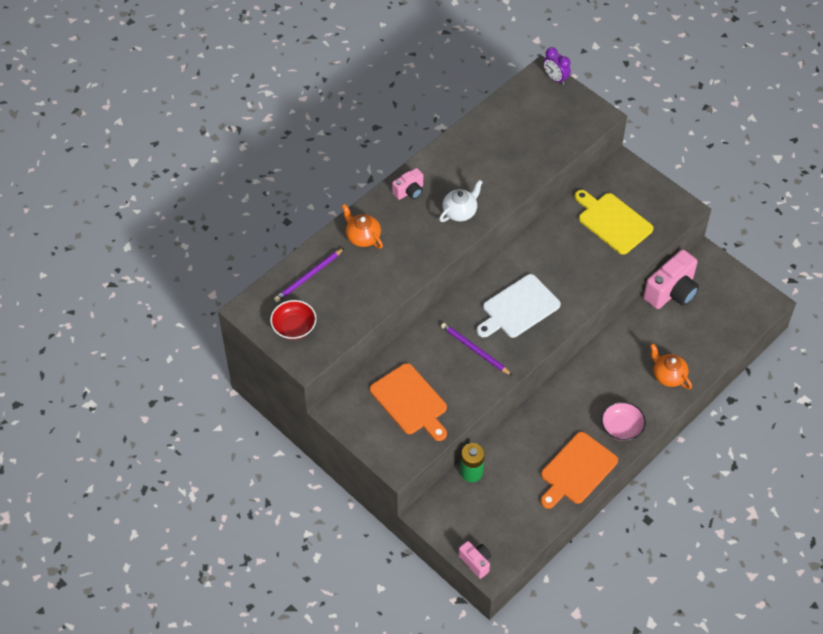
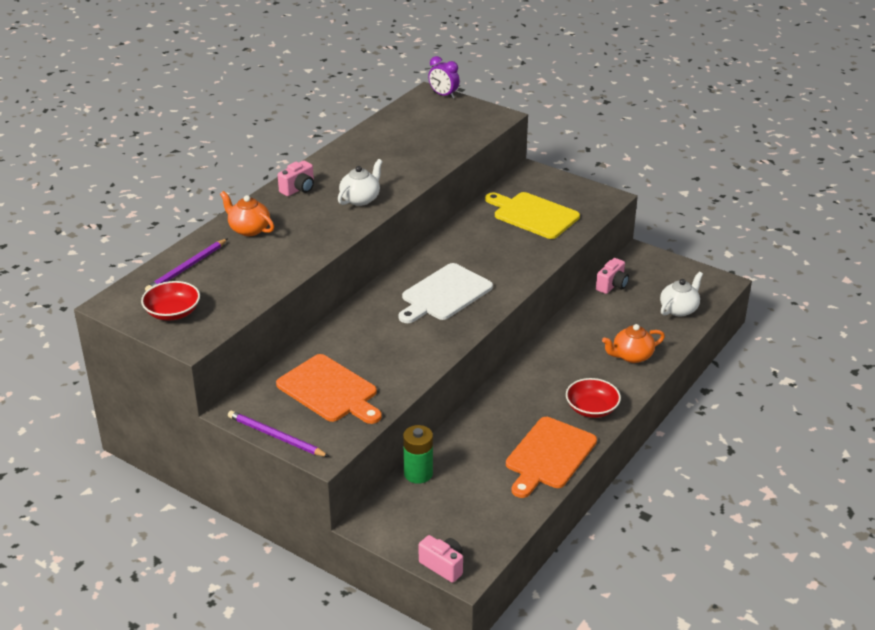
camera: 10 degrees left, 20 degrees down
purple pencil [441,323,513,376] -> purple pencil moved to [228,411,329,457]
pink bowl [601,402,646,441] -> red bowl [566,378,621,418]
pink camera [643,249,699,309] -> pink camera [596,258,629,294], size x0.55
orange teapot [650,343,692,389] -> orange teapot turned 60 degrees counterclockwise [602,324,665,363]
none -> white teapot [660,272,703,317]

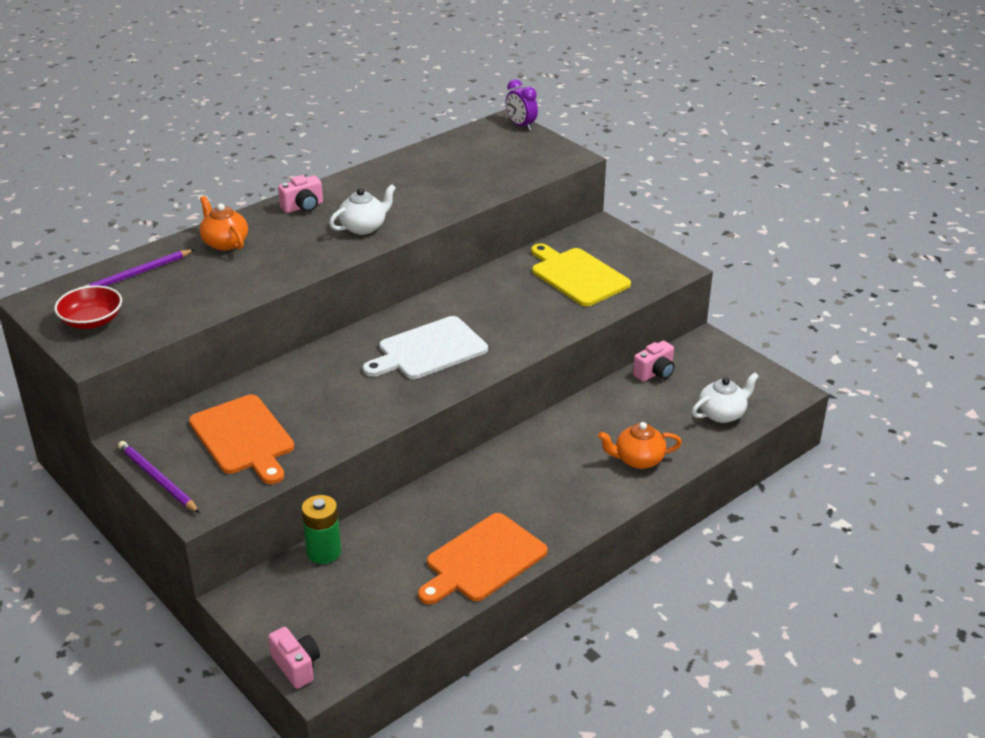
camera: 15 degrees right, 0 degrees up
red bowl [566,378,621,418] -> none

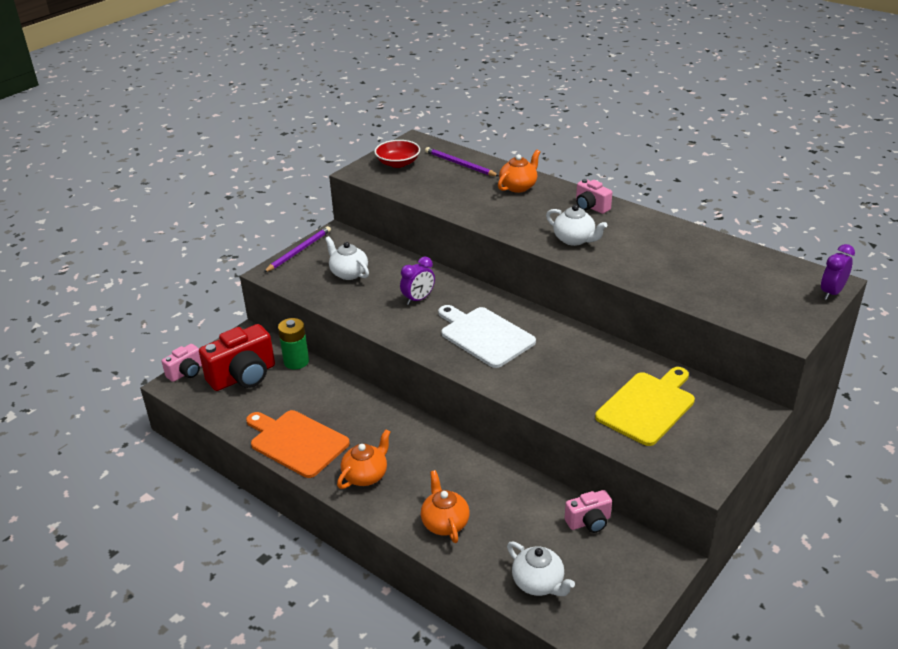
camera: 80 degrees right, 0 degrees up
orange cutting board [189,395,294,484] -> white teapot [325,236,369,280]
pink camera [633,341,675,382] -> pink camera turned 60 degrees counterclockwise [565,490,612,533]
none -> red camera [199,324,275,391]
none -> orange teapot [337,429,391,489]
none -> purple clock [400,256,435,305]

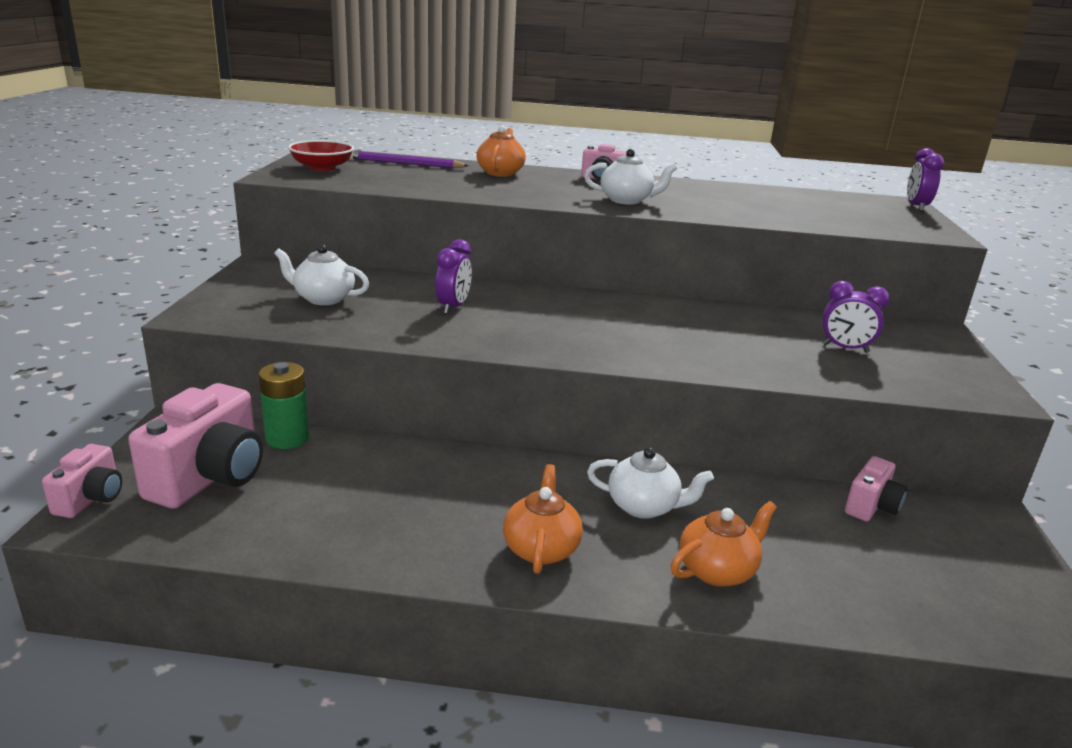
camera: 35 degrees left, 10 degrees down
red camera [199,324,275,391] -> pink camera [128,383,263,509]
orange cutting board [246,410,350,478] -> none
purple pencil [263,226,331,273] -> none
orange teapot [421,470,470,543] -> orange teapot turned 105 degrees clockwise [671,501,777,587]
white cutting board [438,305,536,368] -> none
white teapot [507,542,575,596] -> white teapot moved to [587,447,714,519]
yellow cutting board [595,367,695,446] -> purple clock [822,281,890,353]

